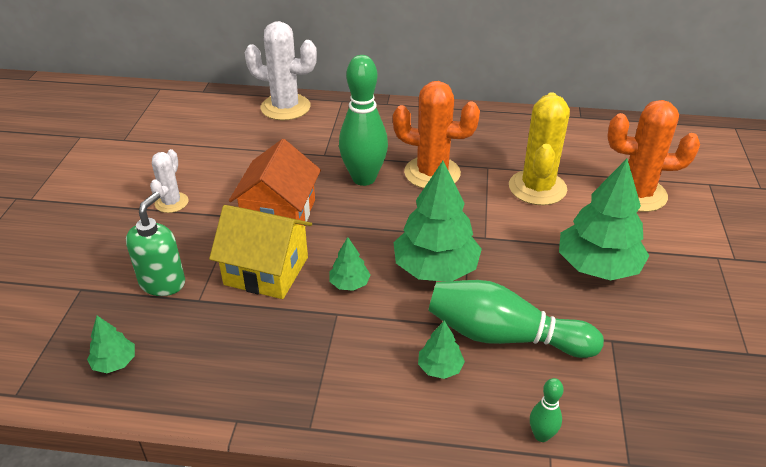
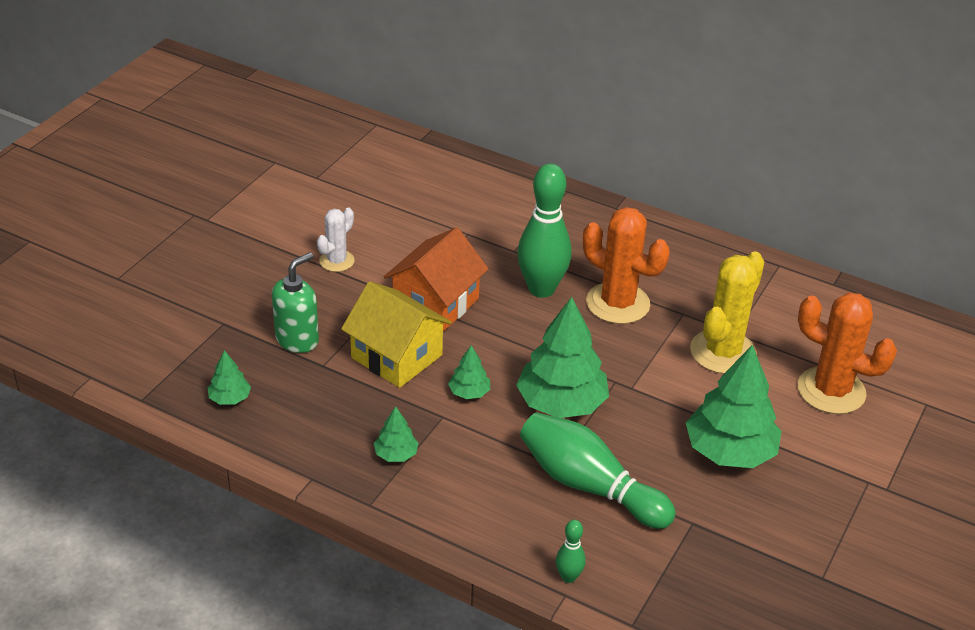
camera: 20 degrees right, 0 degrees up
white cactus [245,21,317,120] -> none
green tree [418,321,465,379] -> green tree moved to [374,406,418,462]

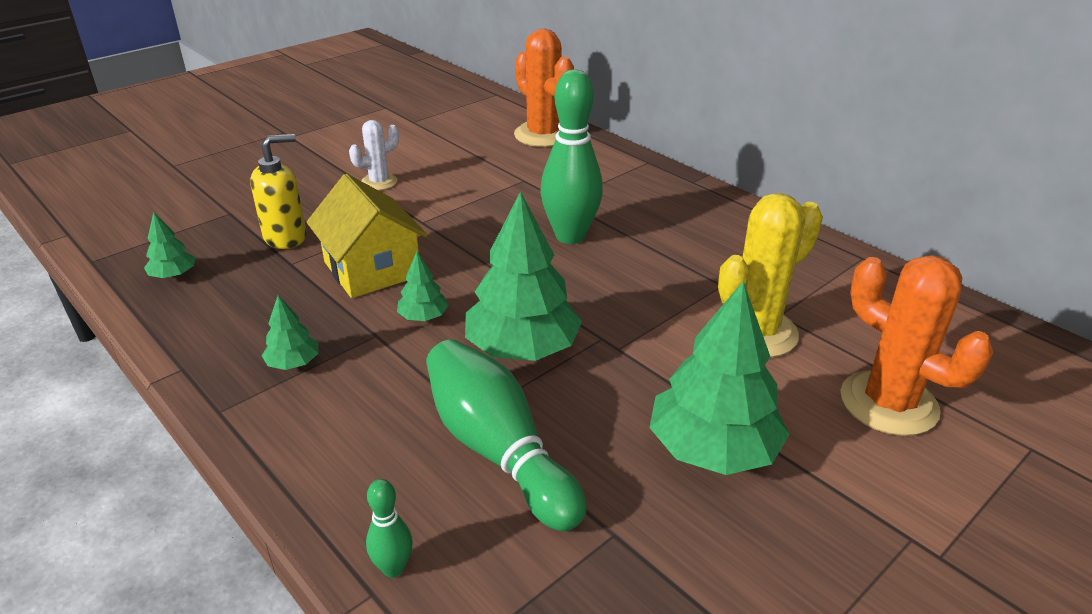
camera: 20 degrees right, 5 degrees down
green soap dispenser [272,252,319,353] -> yellow soap dispenser [250,134,307,249]
orange house [384,227,489,332] -> none
orange cactus [583,207,670,324] -> orange cactus moved to [514,29,574,147]

